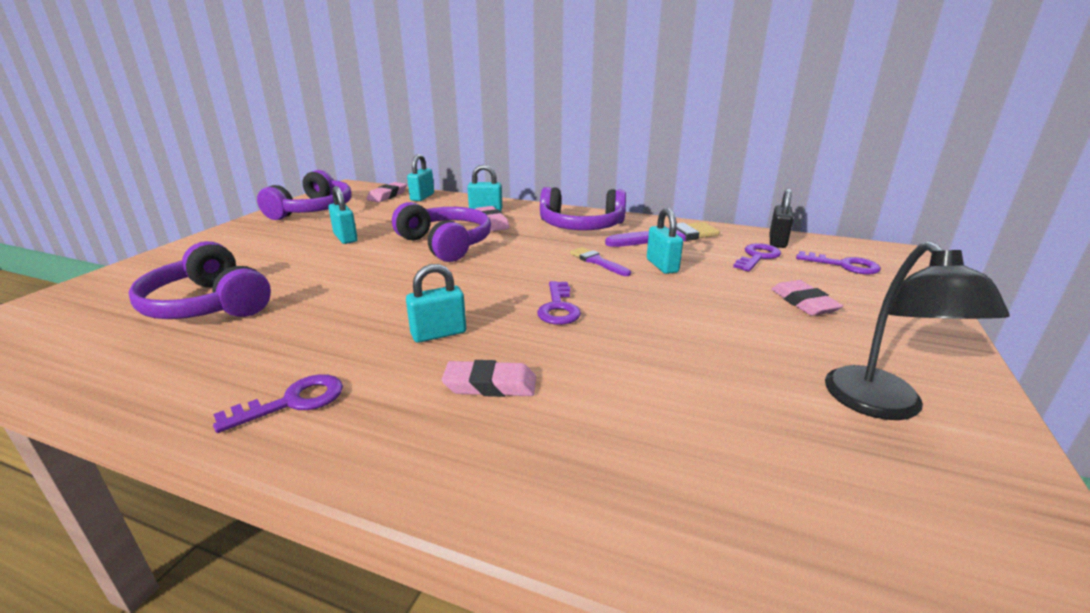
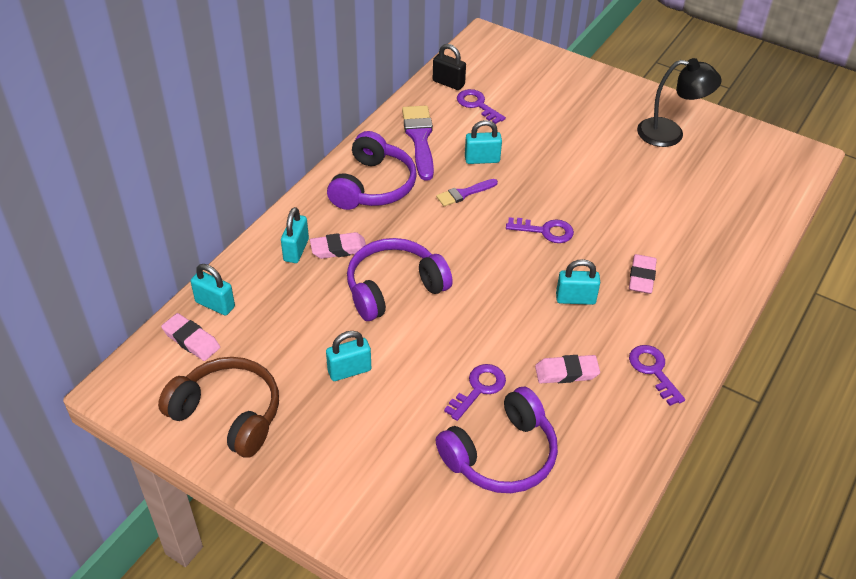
camera: 80 degrees left, 20 degrees up
purple headphones [257,170,352,220] -> brown headphones [158,357,279,458]
turquoise padlock [406,264,466,343] -> turquoise padlock turned 75 degrees counterclockwise [556,259,600,305]
pink eraser [771,280,843,316] -> pink eraser moved to [535,355,600,383]
purple key [796,251,881,275] -> purple key moved to [444,364,506,421]

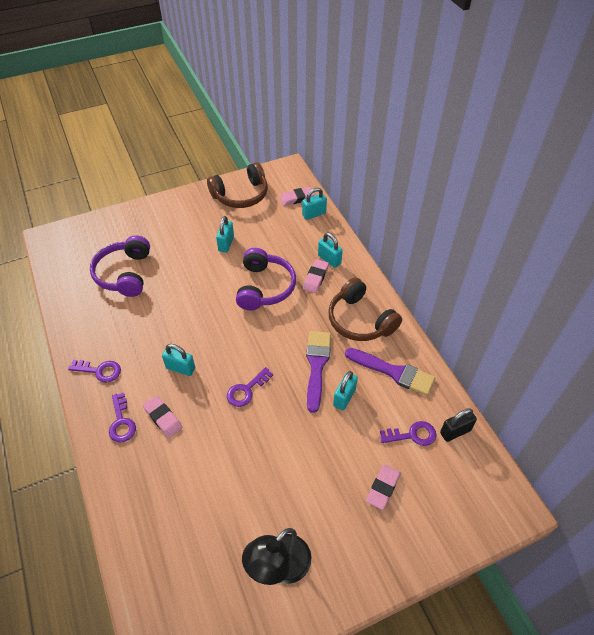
camera: 125 degrees right, 5 degrees up
purple headphones [327,131,417,210] -> brown headphones [328,277,402,341]
purple brush [436,179,498,206] -> purple brush [306,331,331,413], size x1.74
purple key [444,364,506,421] -> purple key moved to [109,393,136,442]
pink eraser [535,355,600,383] -> pink eraser moved to [366,464,401,510]
turquoise padlock [556,259,600,305] -> turquoise padlock turned 75 degrees clockwise [162,344,195,376]

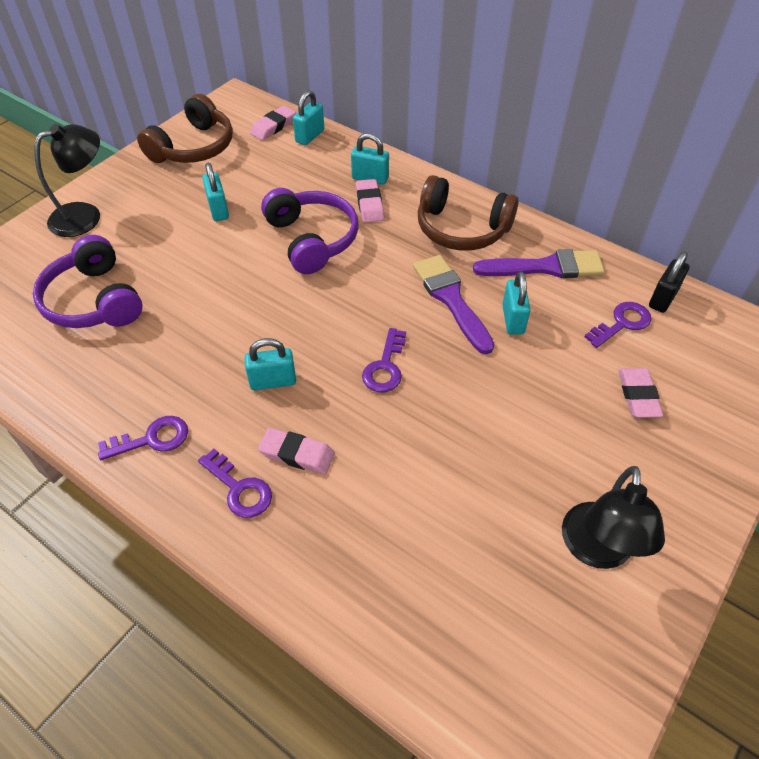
camera: 30 degrees left, 0 degrees up
none -> black lamp [34,124,100,237]

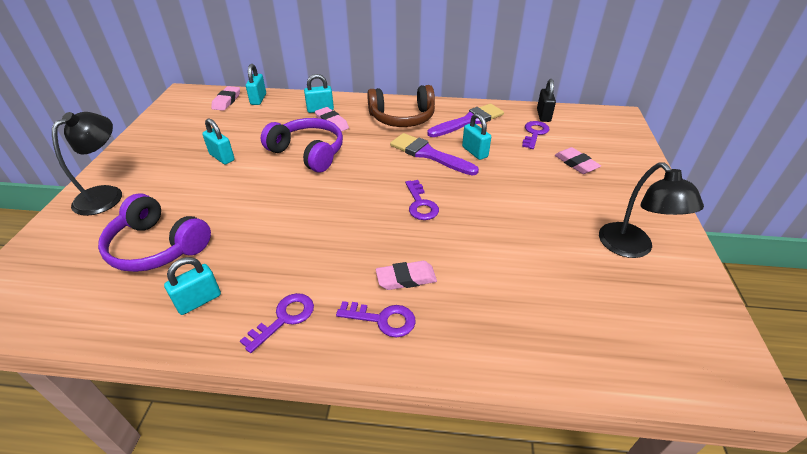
camera: 30 degrees left, 10 degrees down
brown headphones [137,94,233,163] -> none
turquoise padlock [244,338,296,390] -> turquoise padlock moved to [164,257,221,315]

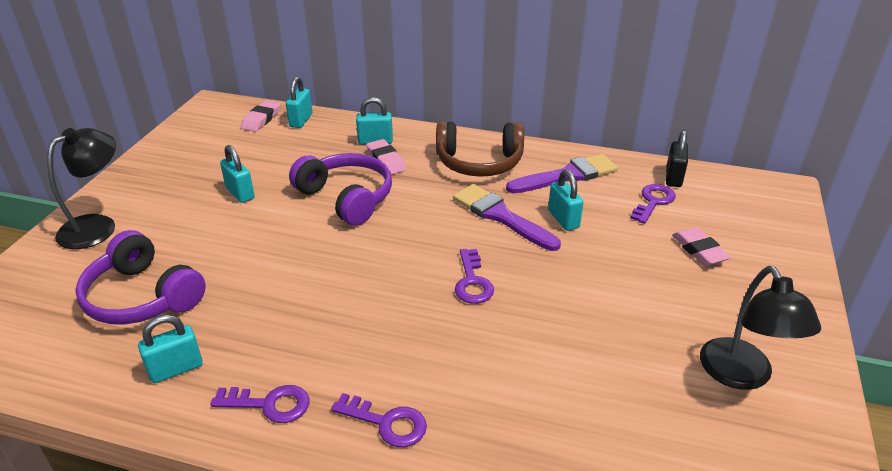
camera: 10 degrees right, 5 degrees down
purple key [240,293,314,353] -> purple key turned 45 degrees clockwise [210,385,309,423]
pink eraser [376,261,437,290] -> none

